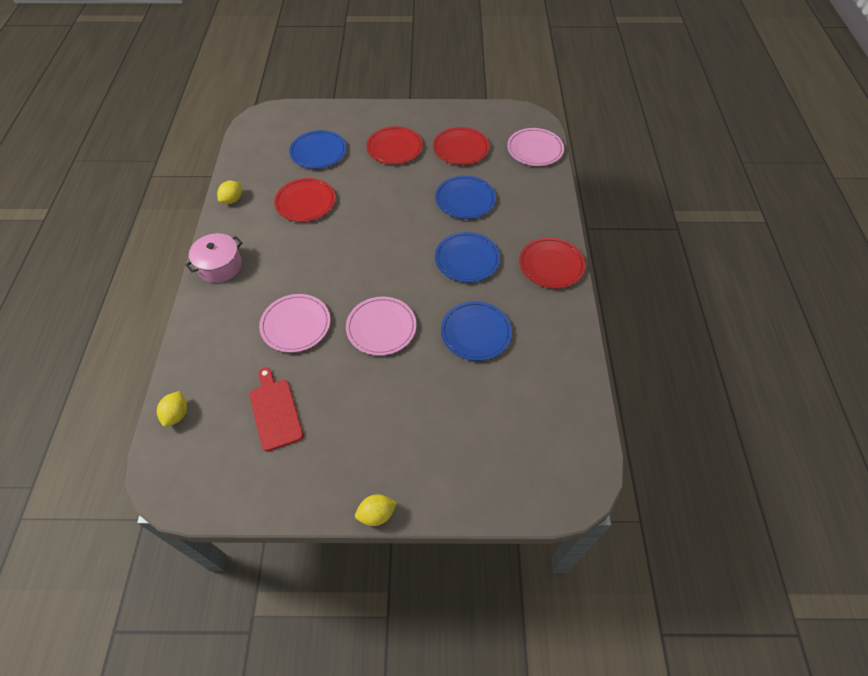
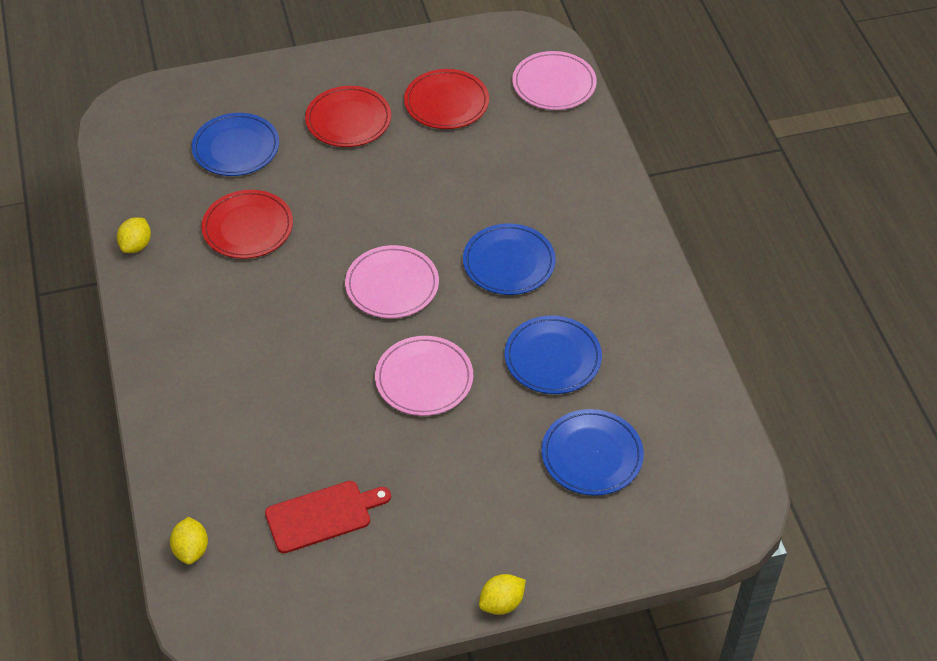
camera: 15 degrees left, 5 degrees down
pink pot [185,233,242,283] -> none
red cutting board [249,367,303,452] -> red cutting board turned 105 degrees clockwise [265,481,391,553]
pink plate [259,294,330,353] -> pink plate moved to [345,245,439,318]
blue plate [435,175,496,219] -> blue plate moved to [541,409,644,496]
red plate [519,237,585,289] -> none

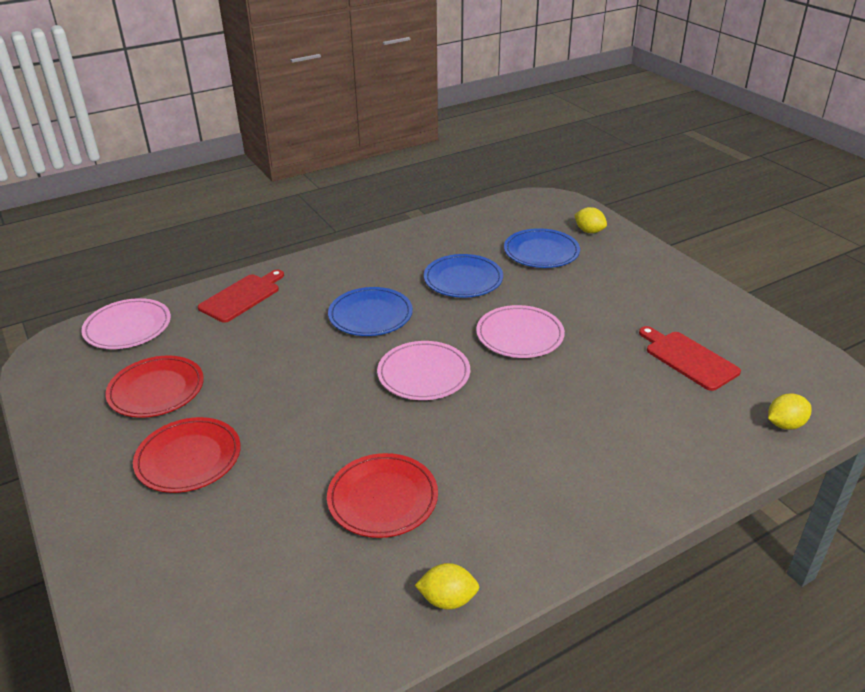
camera: 105 degrees left, 15 degrees down
blue plate [192,113,279,176] -> none
yellow lemon [479,574,526,615] -> yellow lemon moved to [574,207,607,233]
none -> red cutting board [198,270,284,323]

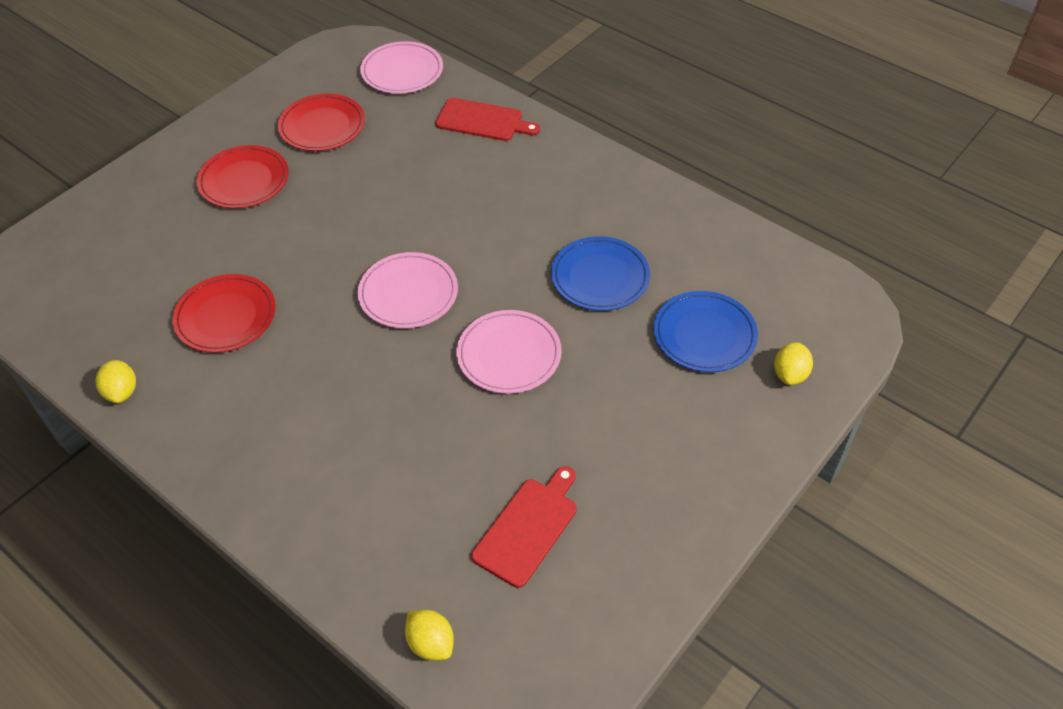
camera: 70 degrees right, 15 degrees up
blue plate [328,287,413,336] -> none

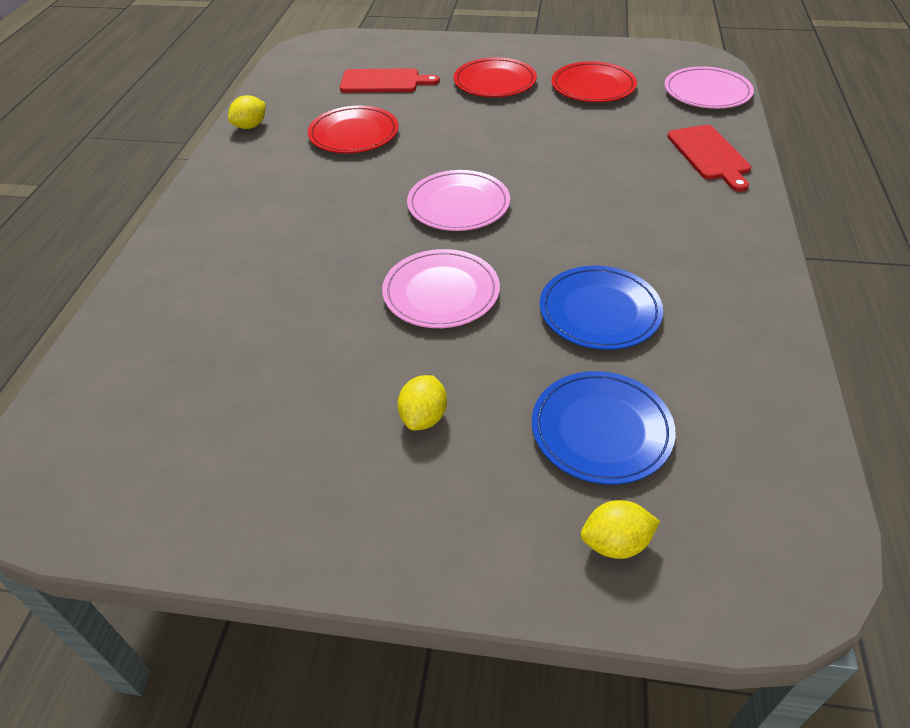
camera: 60 degrees right, 5 degrees down
yellow lemon [405,610,454,661] -> yellow lemon moved to [397,375,447,430]
red cutting board [471,466,577,588] -> red cutting board moved to [340,68,440,93]

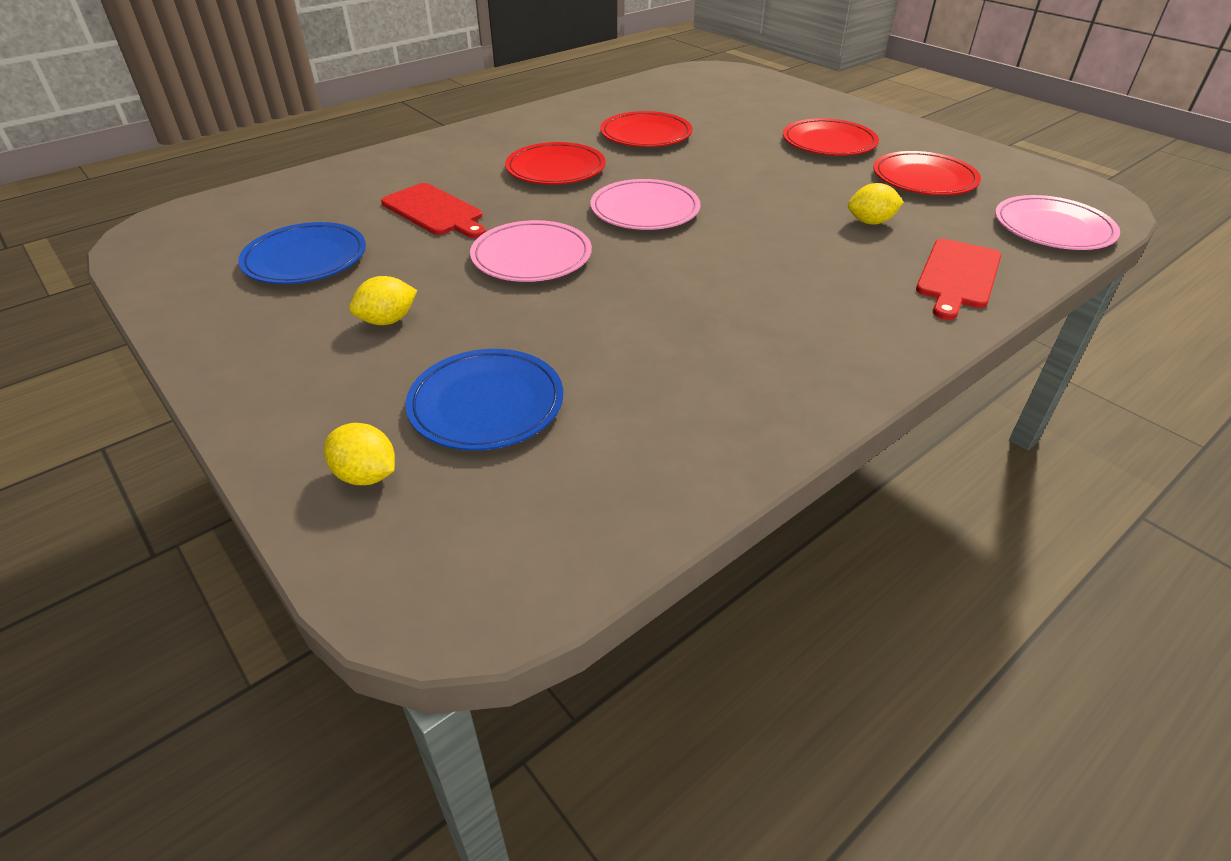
camera: 40 degrees right, 5 degrees down
yellow lemon [228,95,266,129] -> yellow lemon moved to [848,183,904,224]
red cutting board [340,68,440,93] -> red cutting board moved to [381,183,486,238]
blue plate [540,266,663,350] -> blue plate moved to [238,222,366,284]
none -> red plate [505,142,606,185]

